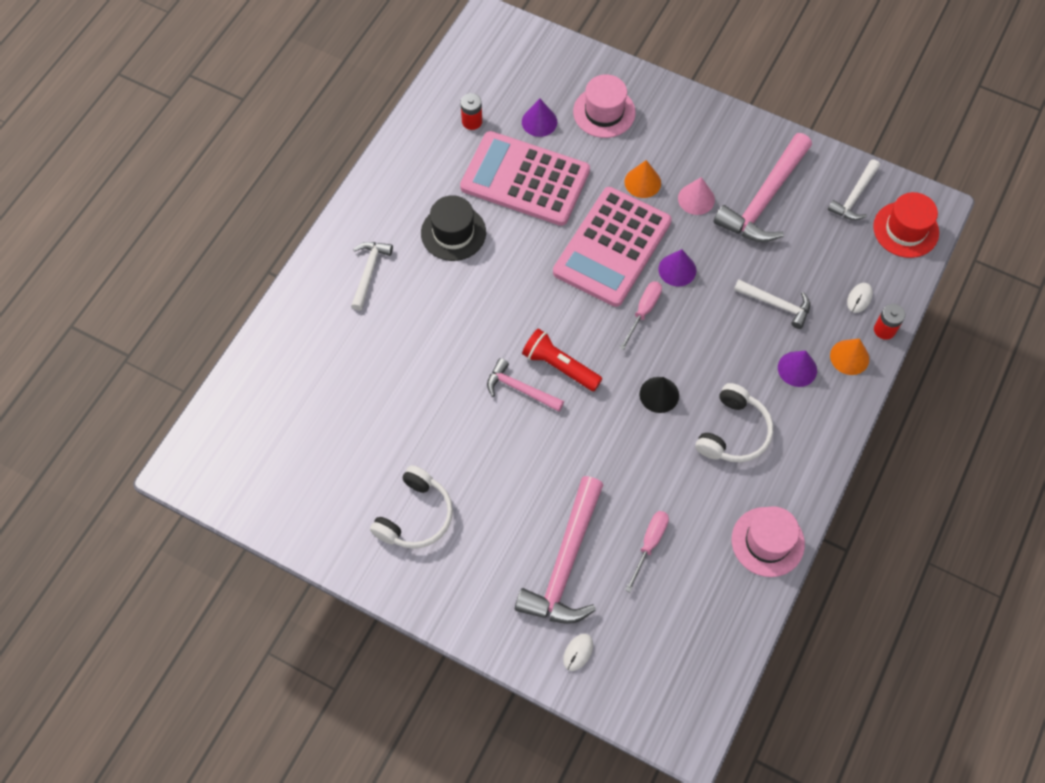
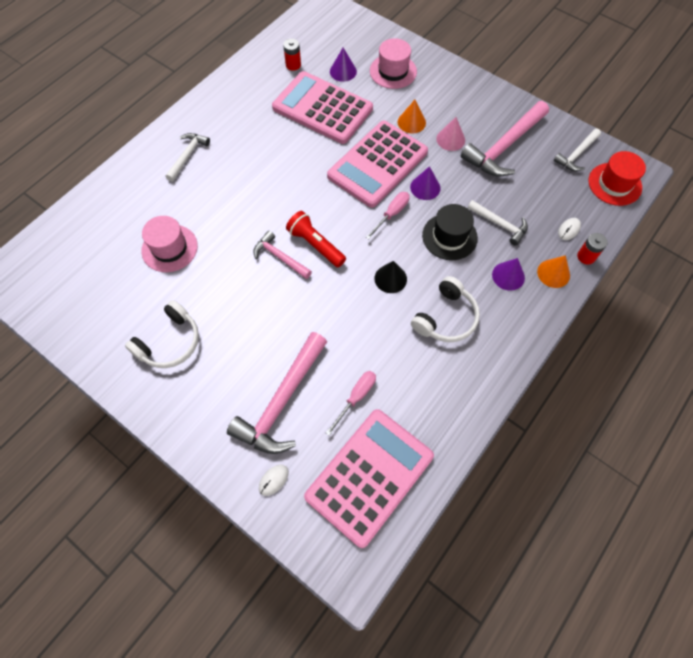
camera: 10 degrees right, 0 degrees up
black hat [421,195,486,261] -> black hat moved to [422,204,478,260]
pink hat [732,506,805,577] -> pink hat moved to [141,216,198,272]
none -> pink calculator [304,409,434,548]

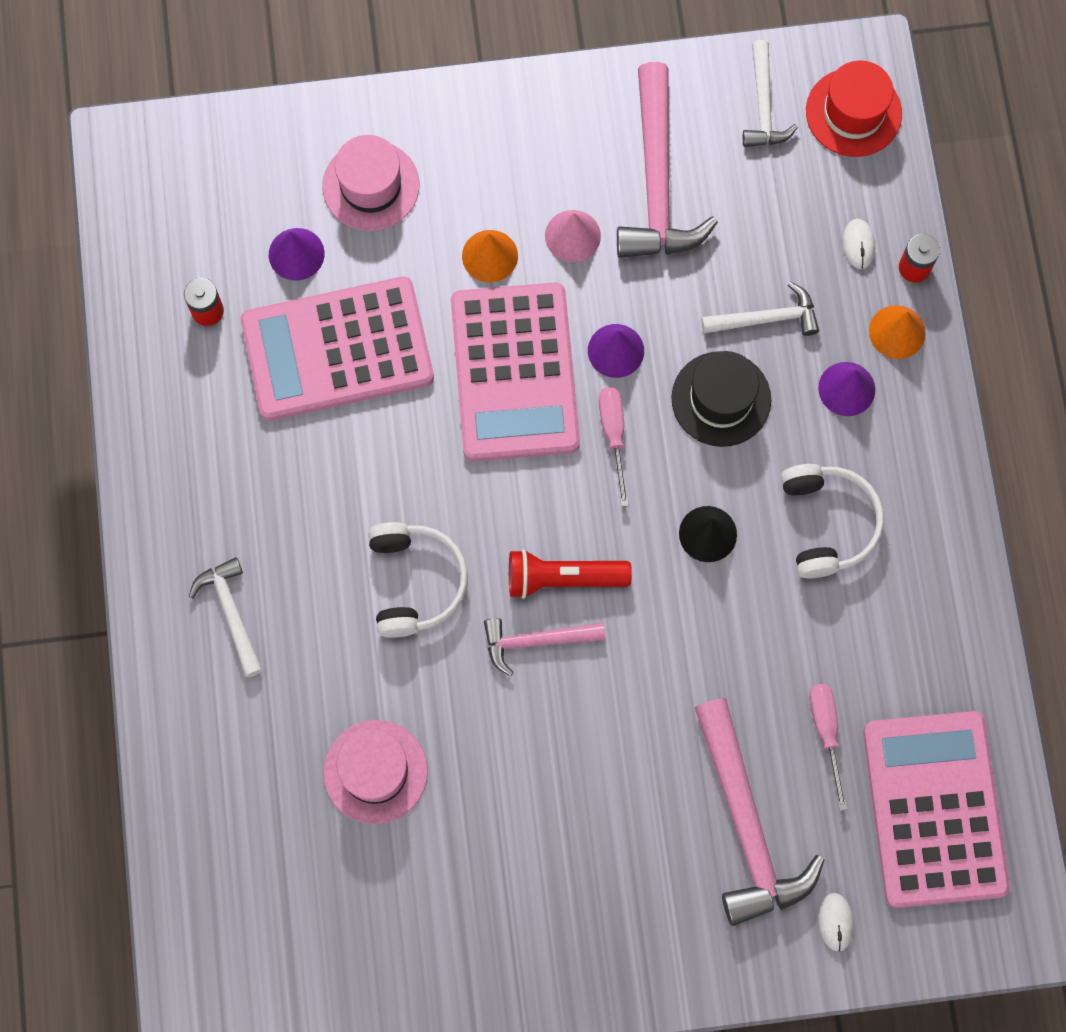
camera: 45 degrees left, 10 degrees up
white headphones [125,300,199,368] -> white headphones moved to [368,522,468,638]

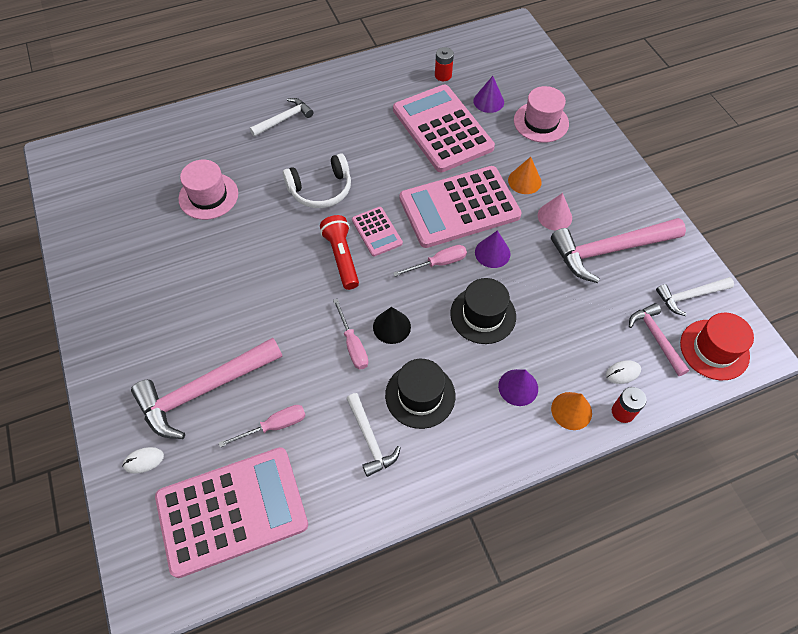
camera: 75 degrees right, 15 degrees down
pink hammer [484,618,605,676] -> pink hammer moved to [629,303,689,376]
white hammer [701,282,819,336] -> white hammer moved to [346,393,401,477]
white headphones [781,464,884,578] -> black hat [385,359,455,429]
none -> pink screwdriver [333,299,368,369]
none -> pink calculator [352,207,403,256]

